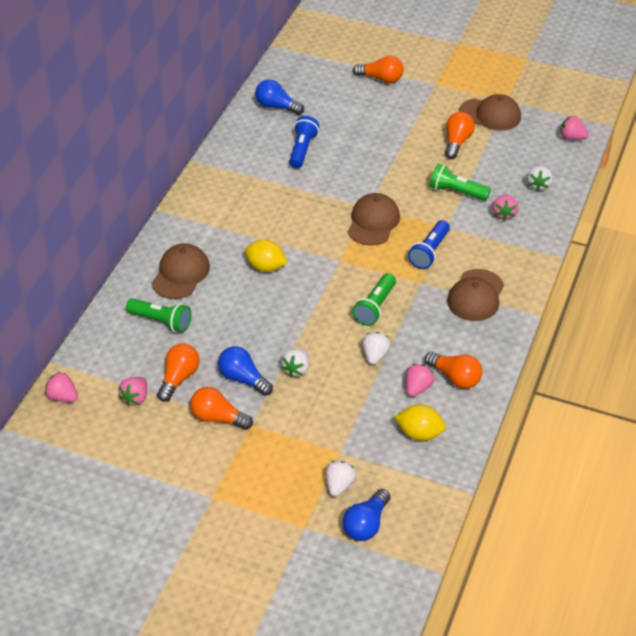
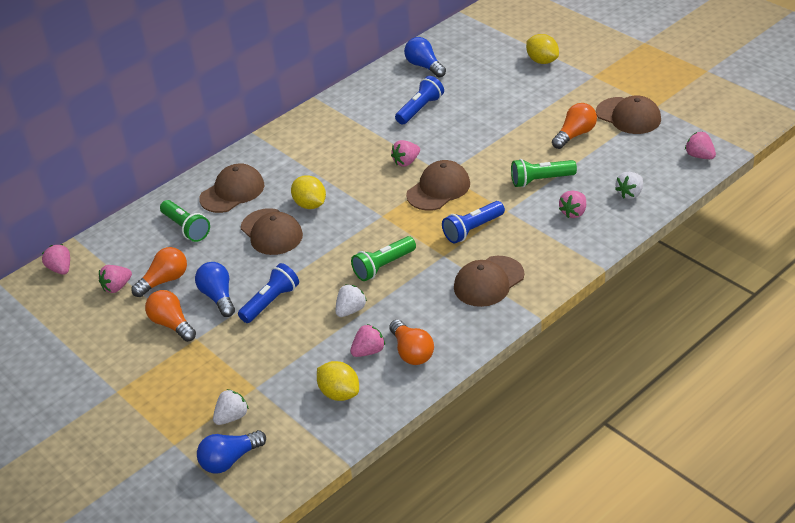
camera: 30 degrees right, 5 degrees down
white strawberry [281,348,309,377] -> blue flashlight [238,263,299,323]
orange light bulb [353,56,404,83] -> yellow lemon [526,34,559,64]
green flashlight [429,164,491,201] -> green flashlight turned 60 degrees counterclockwise [511,159,577,187]
none -> brown cap [241,208,303,255]
none -> pink strawberry [391,140,420,167]

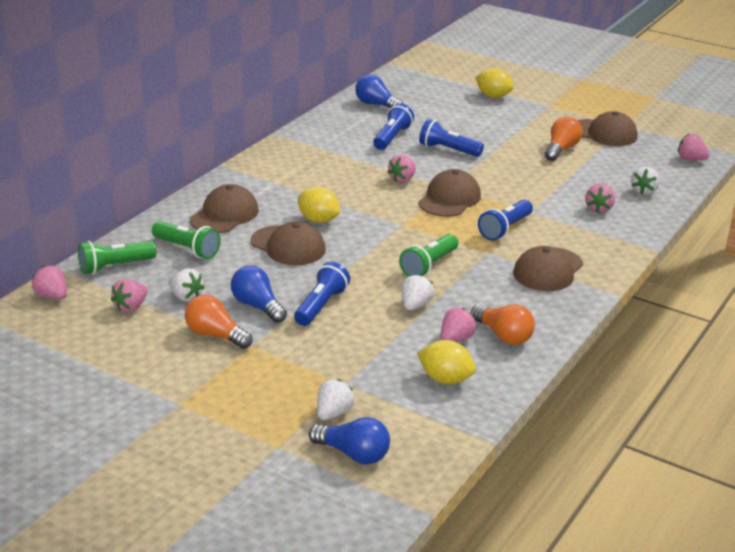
camera: 20 degrees left, 10 degrees down
orange light bulb [132,247,187,297] -> white strawberry [169,268,205,302]
blue light bulb [197,430,266,473] -> blue light bulb turned 105 degrees counterclockwise [309,417,390,464]
green flashlight [511,159,577,187] -> green flashlight moved to [78,241,156,275]
none -> blue flashlight [419,119,484,157]

